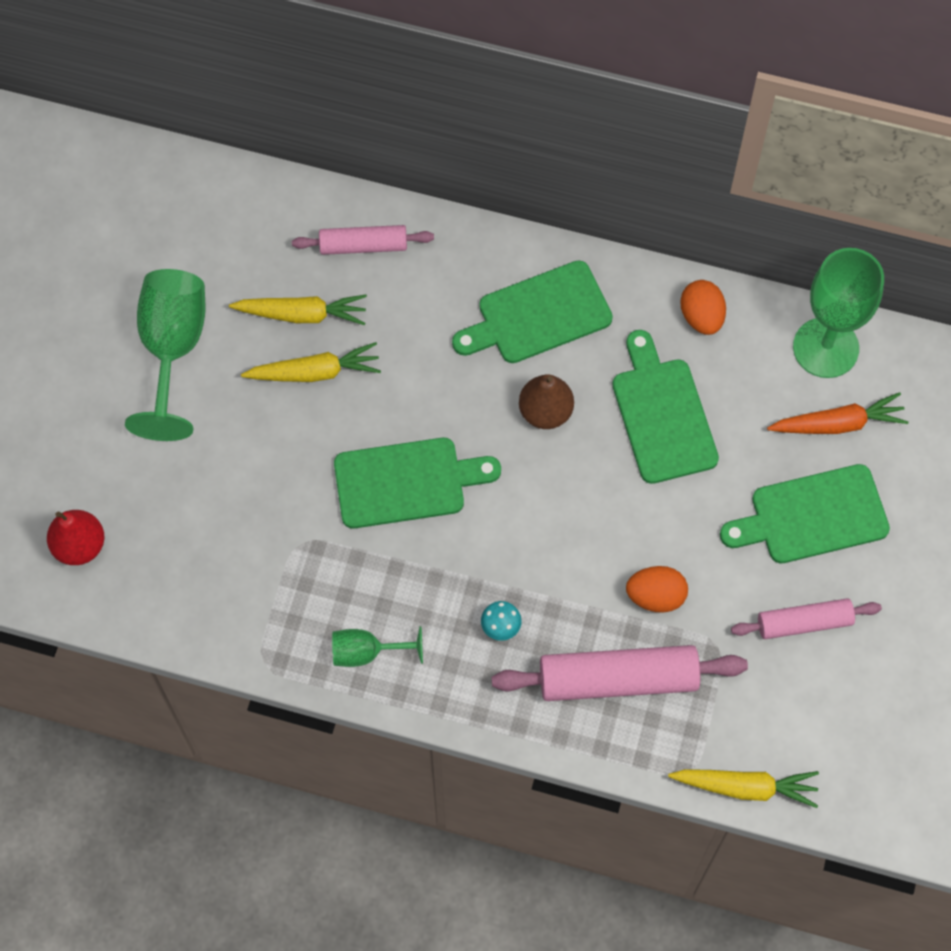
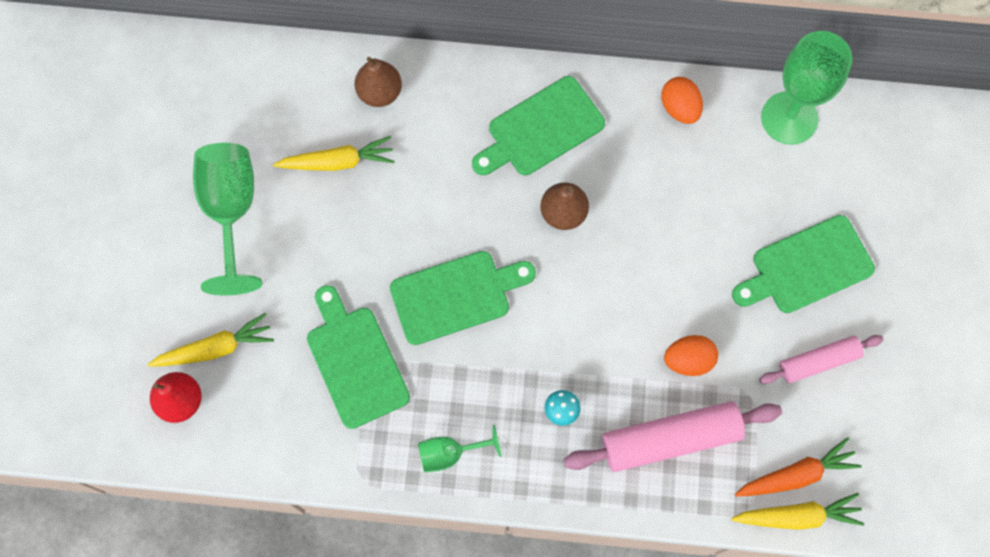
camera: 10 degrees left, 5 degrees up
yellow carrot [241,342,381,382] -> yellow carrot moved to [148,313,274,367]
pink rolling pin [292,225,434,255] -> brown pear [355,57,402,107]
green cutting board [612,330,719,484] -> green cutting board moved to [307,285,410,429]
orange carrot [767,392,908,434] -> orange carrot moved to [735,437,861,496]

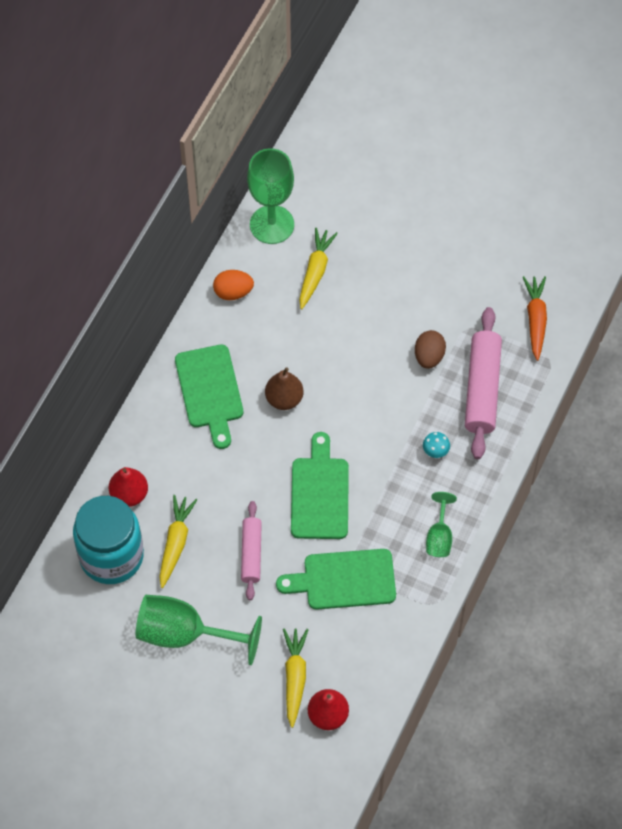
camera: 70 degrees left, 10 degrees down
brown pear [355,57,402,107] -> red pear [109,467,148,507]
orange egg [664,335,718,376] -> brown egg [415,330,446,369]
yellow carrot [731,493,864,530] -> yellow carrot moved to [299,228,338,310]
green cutting board [732,215,875,313] -> none
pink rolling pin [759,335,884,384] -> pink rolling pin moved to [241,501,262,600]
none -> turquoise jar [73,496,144,584]

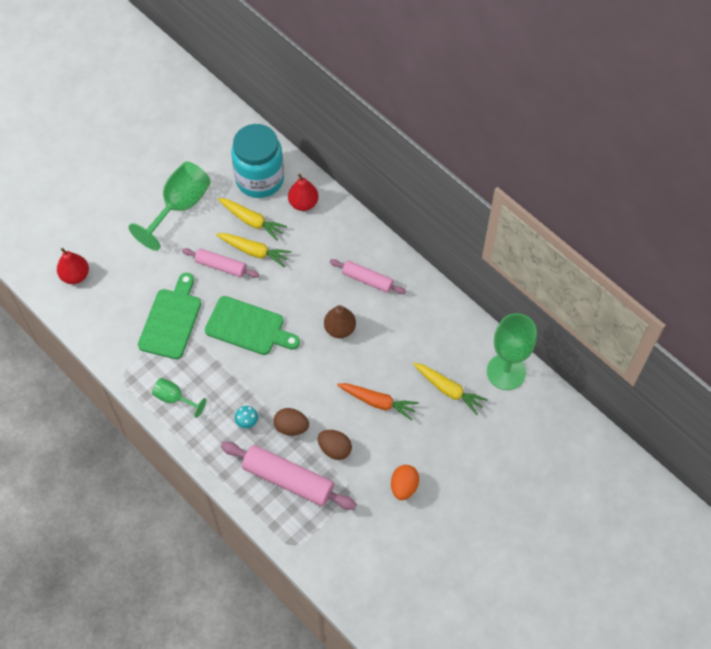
camera: 110 degrees right, 0 degrees up
green cutting board [175,345,243,449] -> pink rolling pin [330,259,406,294]
orange egg [213,270,254,300] -> orange egg moved to [391,465,419,500]
yellow carrot [283,628,308,728] -> yellow carrot moved to [216,233,292,267]
orange carrot [523,276,547,361] -> orange carrot moved to [337,383,419,421]
none -> brown egg [273,408,309,436]

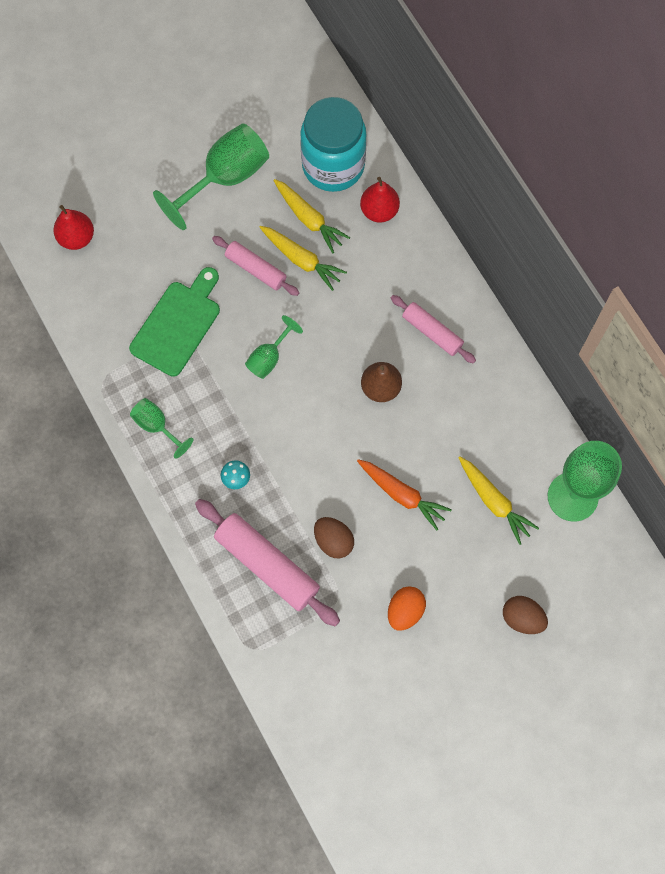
camera: 15 degrees right, 10 degrees up
green cutting board [205,296,300,355] -> green goblet [245,315,303,379]
brown egg [273,408,309,436] -> brown egg moved to [503,596,548,634]

